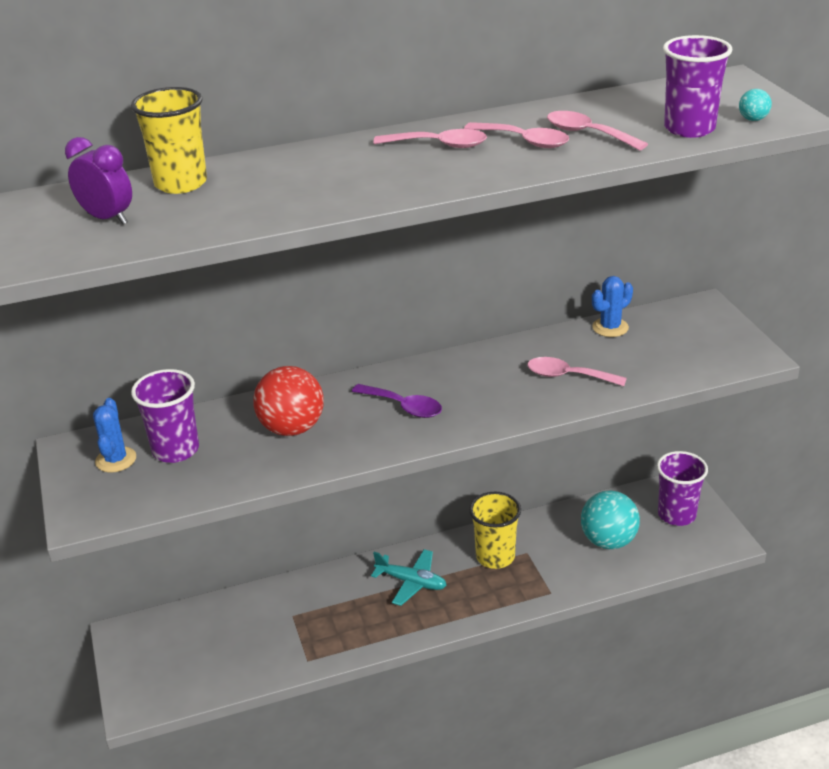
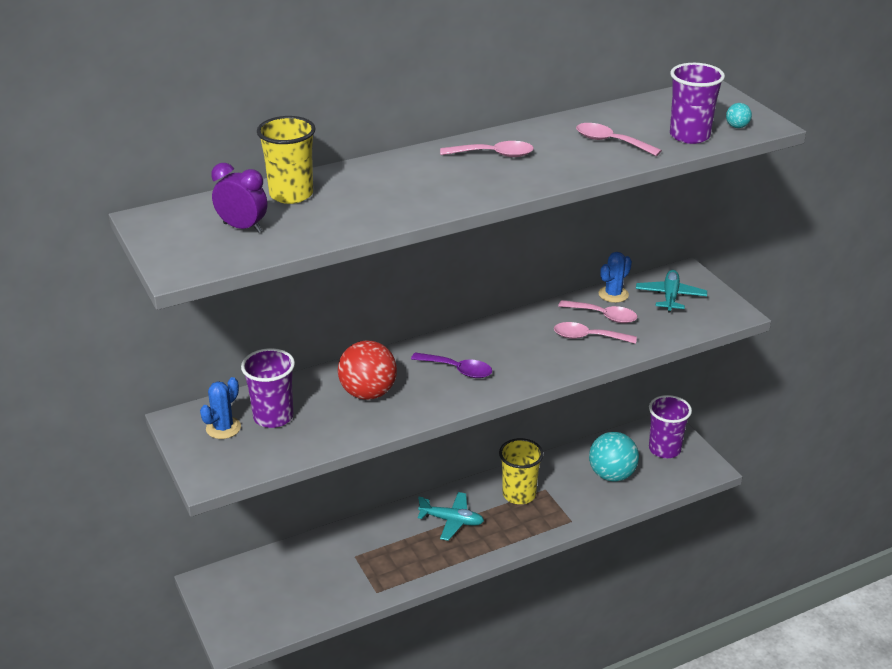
camera: 10 degrees left, 0 degrees up
blue cactus [93,398,136,472] -> blue cactus turned 45 degrees clockwise [200,377,241,439]
pink spoon [464,122,569,148] -> pink spoon moved to [558,300,637,323]
none -> turquoise plane [636,270,707,313]

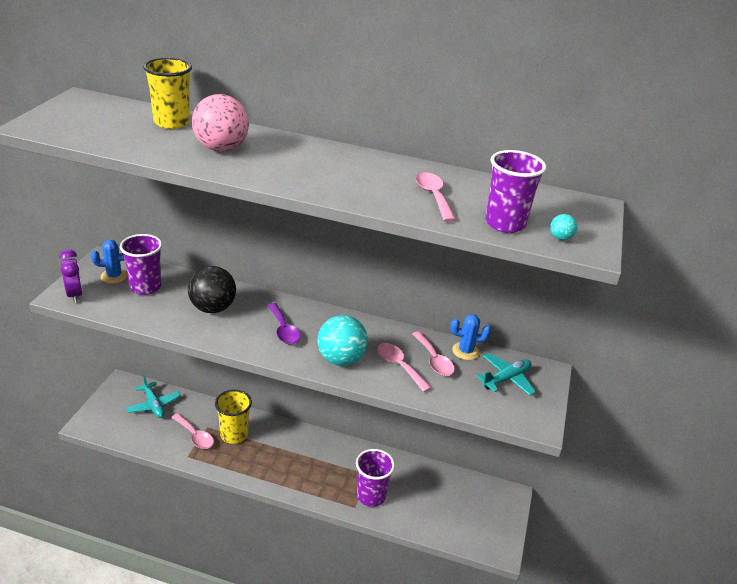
camera: 40 degrees right, 0 degrees up
purple clock [211,163,267,233] -> purple clock moved to [60,249,83,303]
red ball [338,340,397,400] -> black ball [188,266,236,313]
turquoise plane [417,492,484,541] -> turquoise plane moved to [126,375,181,418]
pink spoon [440,141,534,157] -> pink spoon moved to [171,413,214,449]
yellow cup [499,438,543,504] -> yellow cup moved to [215,390,252,444]
turquoise ball [589,432,639,482] -> turquoise ball moved to [317,315,368,366]
purple cup [649,395,692,458] -> purple cup moved to [356,449,395,507]
none -> pink ball [192,94,249,152]

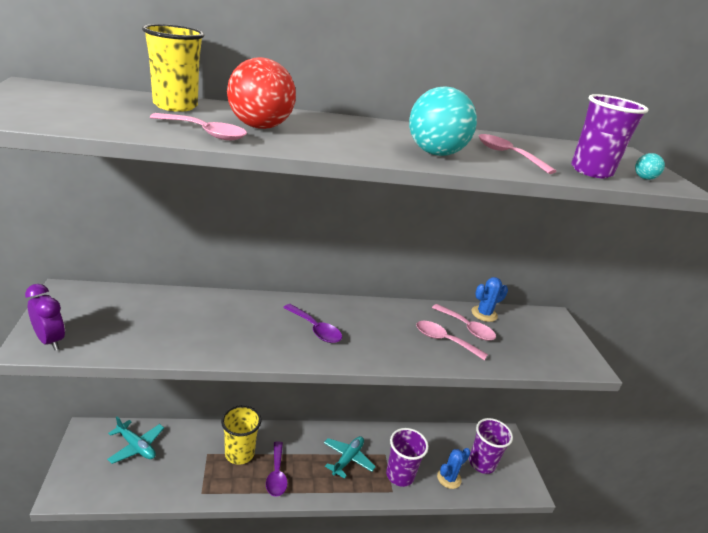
camera: 25 degrees left, 5 degrees down
blue cactus [91,240,128,284] -> blue cactus moved to [437,448,470,489]
purple cup [120,234,162,295] -> purple cup moved to [469,418,513,474]
pink spoon [171,413,214,449] -> pink spoon moved to [150,113,247,140]
black ball [188,266,236,313] -> none
pink ball [192,94,249,152] -> red ball [227,57,296,129]
turquoise ball [317,315,368,366] -> turquoise ball moved to [409,86,477,156]
turquoise plane [476,353,536,396] -> turquoise plane moved to [324,436,376,479]
none -> purple spoon [266,441,287,497]

